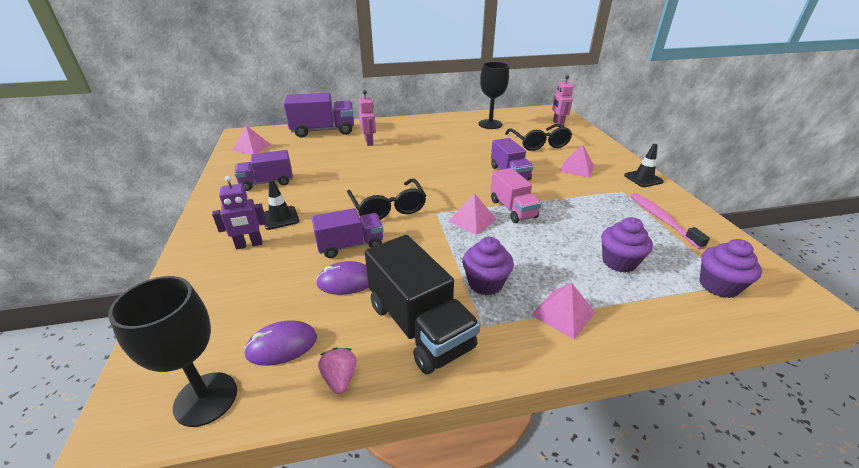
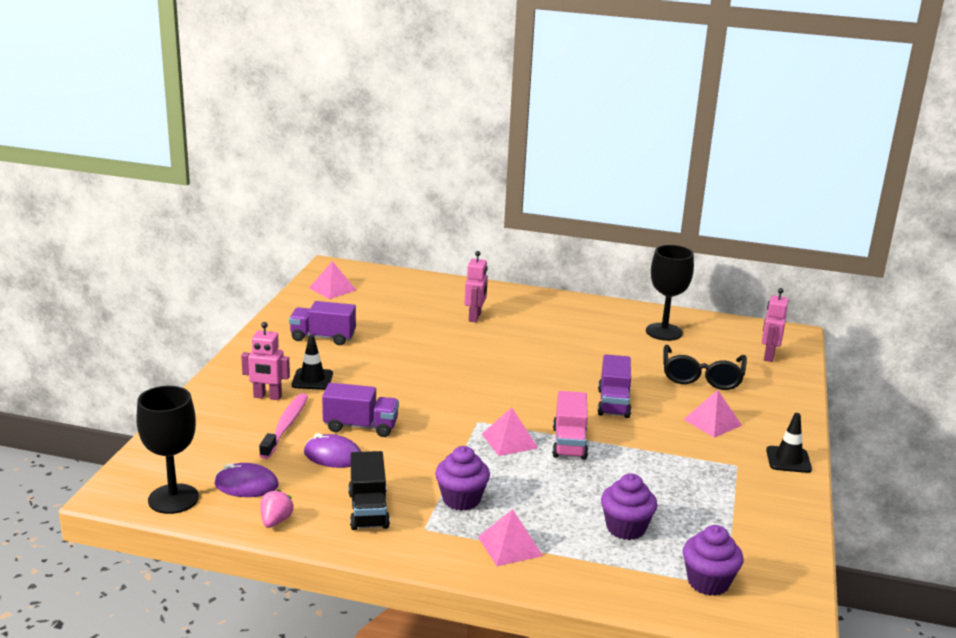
camera: 25 degrees right, 10 degrees down
purple robot [212,176,267,249] -> pink robot [241,322,290,400]
purple truck [284,93,354,138] -> none
black glasses [347,178,426,220] -> none
black truck [365,235,480,374] -> black truck [348,451,390,530], size x0.65
pink toothbrush [630,193,710,249] -> pink toothbrush moved to [259,393,308,459]

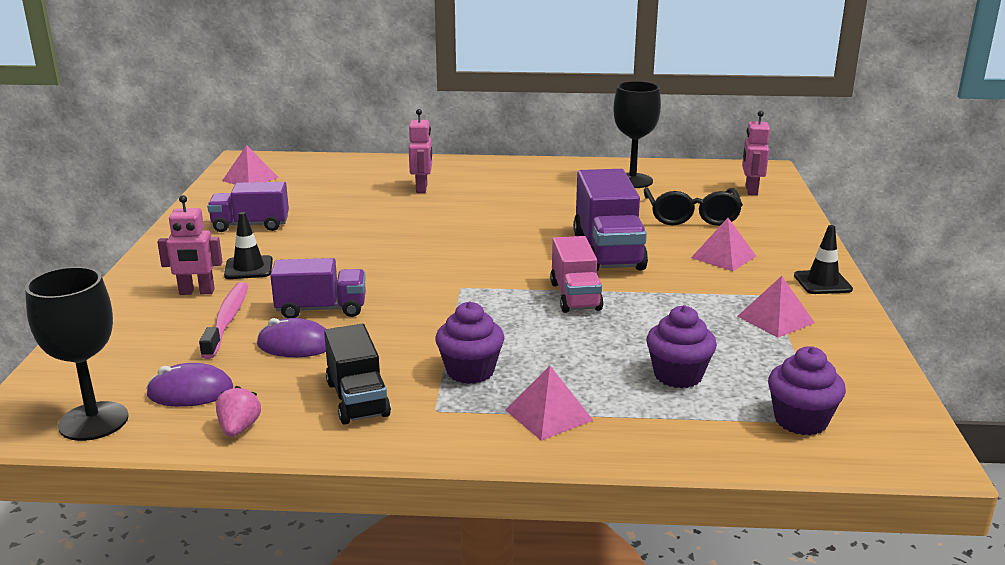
camera: 10 degrees left, 0 degrees up
pink pyramid [482,408,538,456] -> pink pyramid moved to [737,276,815,338]
purple truck [598,354,631,418] -> purple truck [573,169,648,271], size x1.54

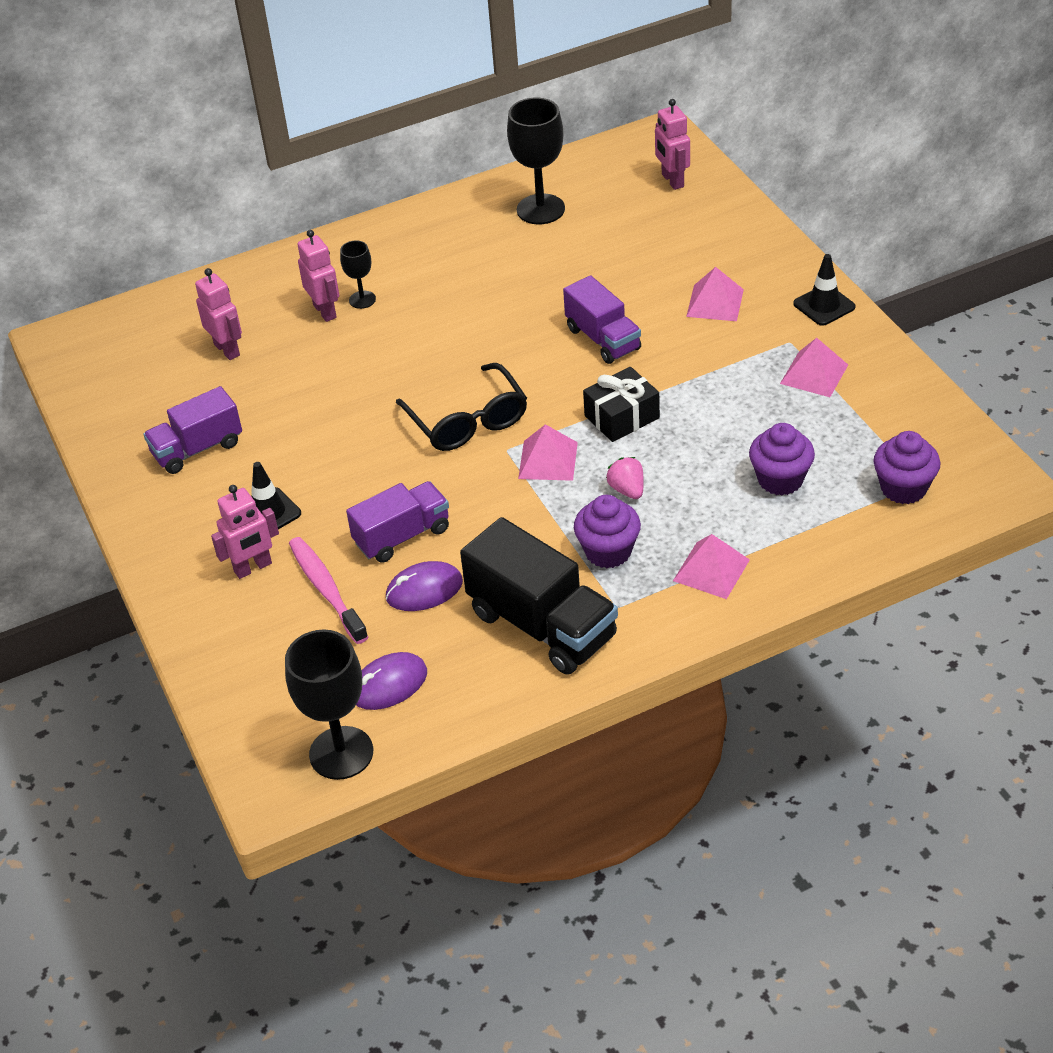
camera: 25 degrees left, 20 degrees up
pink strawberry [216,386,261,437] -> pink strawberry moved to [606,457,644,499]
pink pyramid [222,145,279,185] -> pink pyramid moved to [518,424,578,481]
black truck [324,324,391,425] -> black truck [460,517,618,675], size x1.54
pink truck [550,236,604,313] -> black gift [583,367,660,442]
purple truck [573,169,648,271] -> purple truck [563,275,641,364], size x0.65
black glasses [644,187,742,226] -> black glasses moved to [396,363,527,451]
none -> pink robot [195,268,242,360]
none -> black goblet [340,240,376,309]

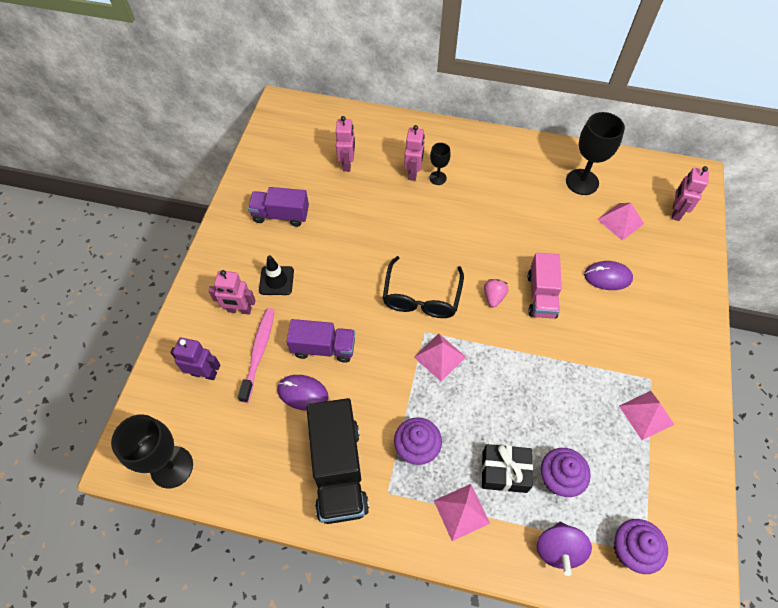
camera: 35 degrees right, 15 degrees up
purple mouse [356,652,427,710] -> purple mouse moved to [584,261,633,290]
purple truck [563,275,641,364] -> pink truck [528,253,562,318]
black gift [583,367,660,442] -> black gift moved to [482,444,533,493]
pink strawberry [606,457,644,499] -> pink strawberry moved to [484,279,509,307]
pink pyramid [686,267,744,321] -> pink pyramid moved to [597,203,644,241]
black traffic cone [793,254,855,326] -> none
none -> purple robot [170,338,220,380]
none -> purple spinning top [537,522,592,576]

